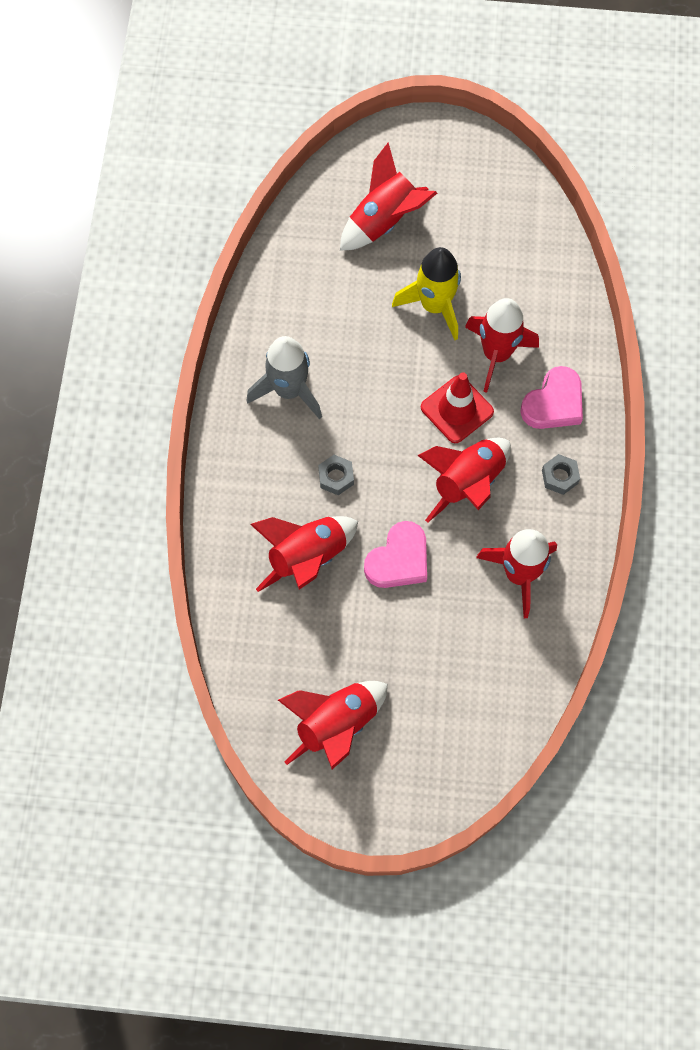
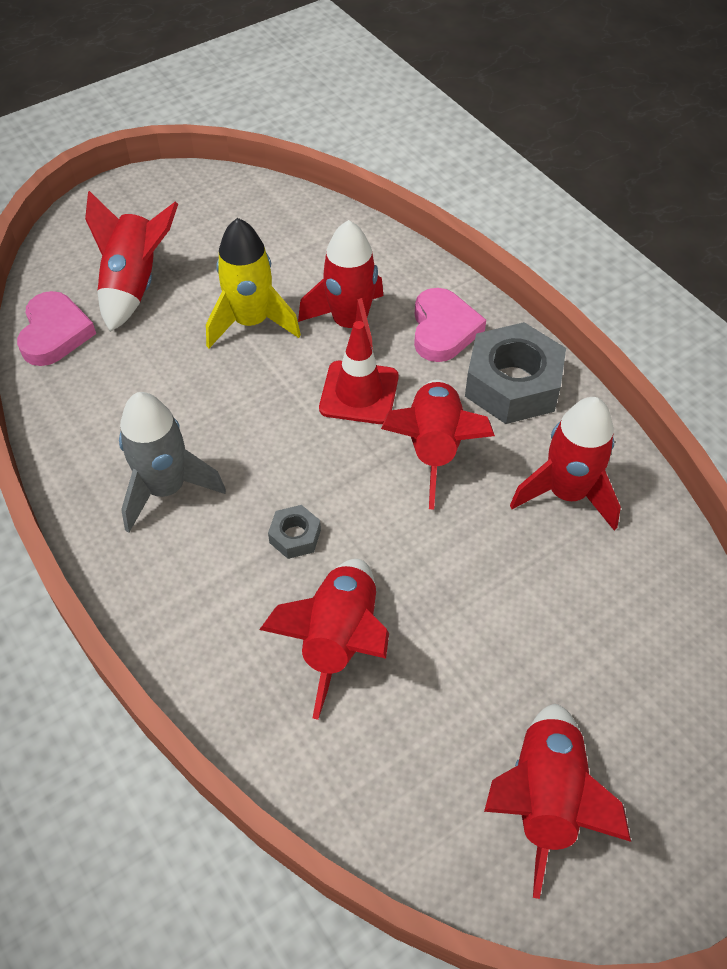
camera: 40 degrees left, 15 degrees down
pink heart [364,521,427,588] -> pink heart moved to [17,291,96,366]
grey nut [542,454,580,495] -> grey nut [465,322,566,424], size x2.16

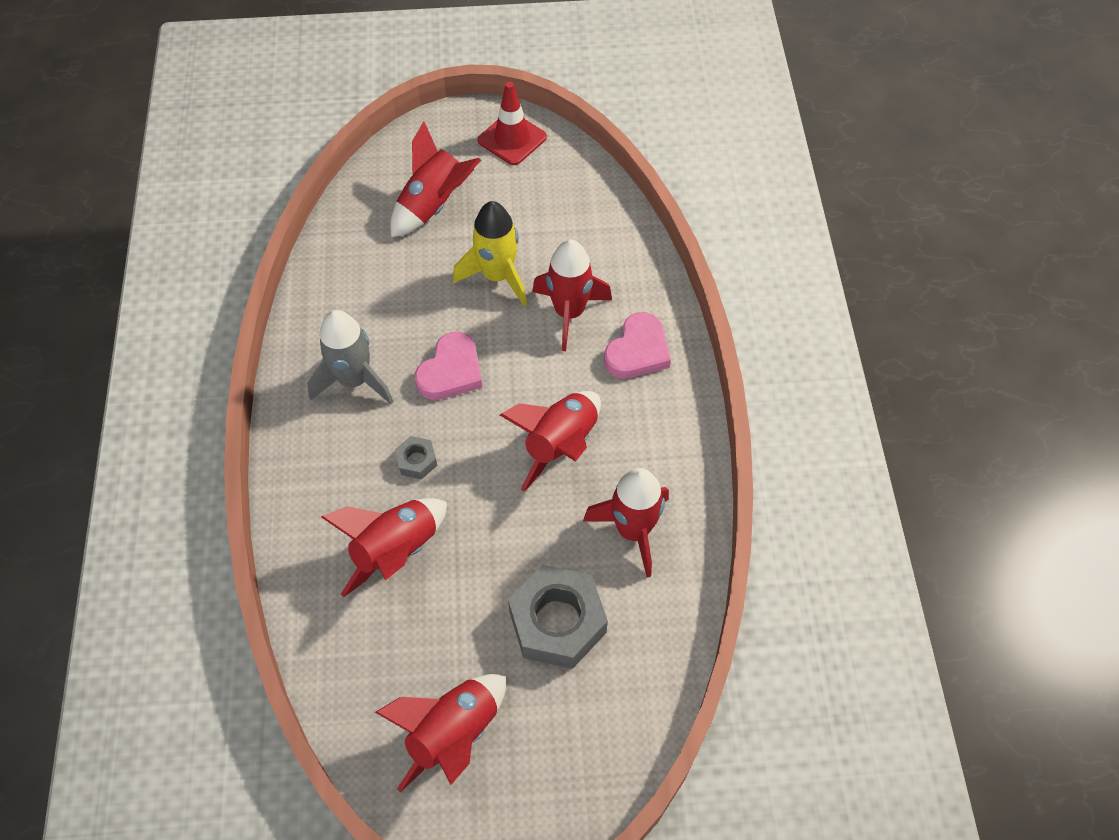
camera: 30 degrees right, 5 degrees up
pink heart [17,291,96,366] -> pink heart moved to [415,332,482,400]
red traffic cone [319,321,398,424] -> red traffic cone moved to [478,82,547,165]
grey nut [465,322,566,424] -> grey nut moved to [508,565,608,669]

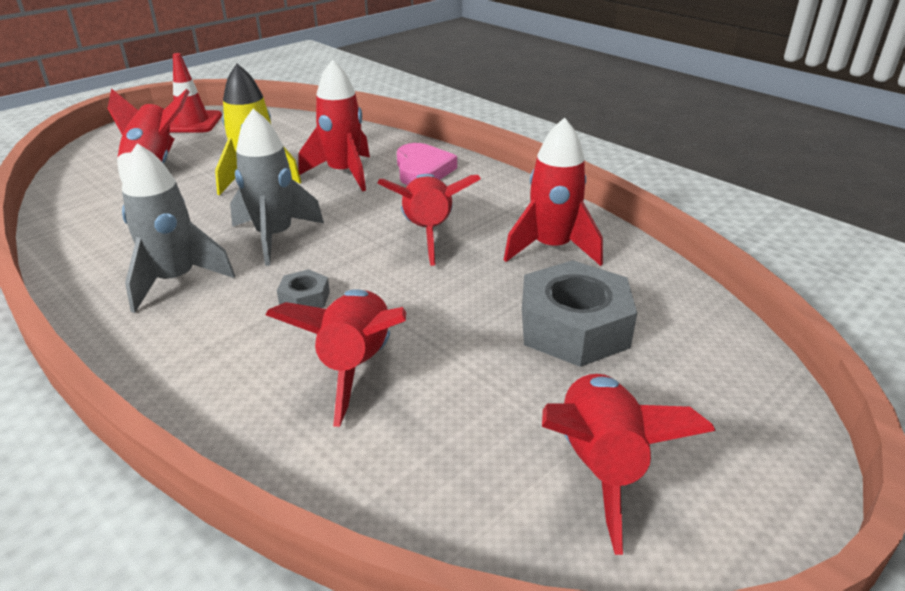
camera: 40 degrees left, 25 degrees down
pink heart [415,332,482,400] -> grey rocket [230,109,324,266]

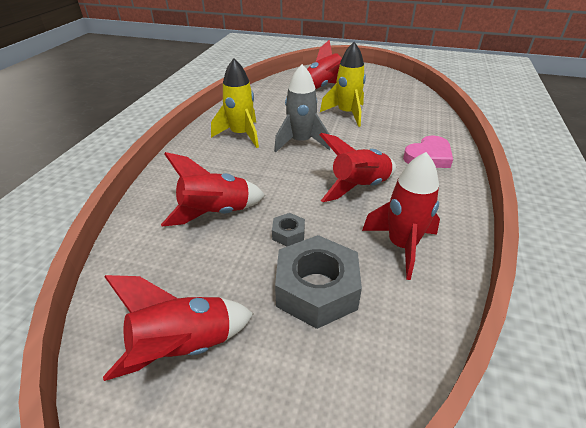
camera: 60 degrees right, 5 degrees up
grey rocket [122,143,235,313] -> yellow rocket [211,58,259,148]
red traffic cone [170,53,222,132] -> none
grey nut [277,269,330,308] -> grey nut moved to [272,213,305,247]
red rocket [299,59,370,191] -> none

